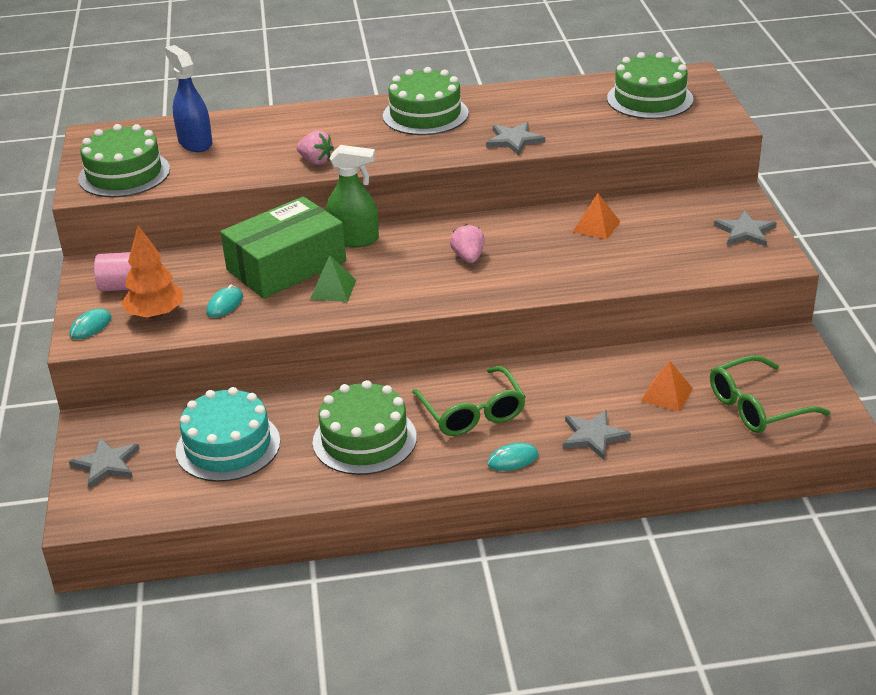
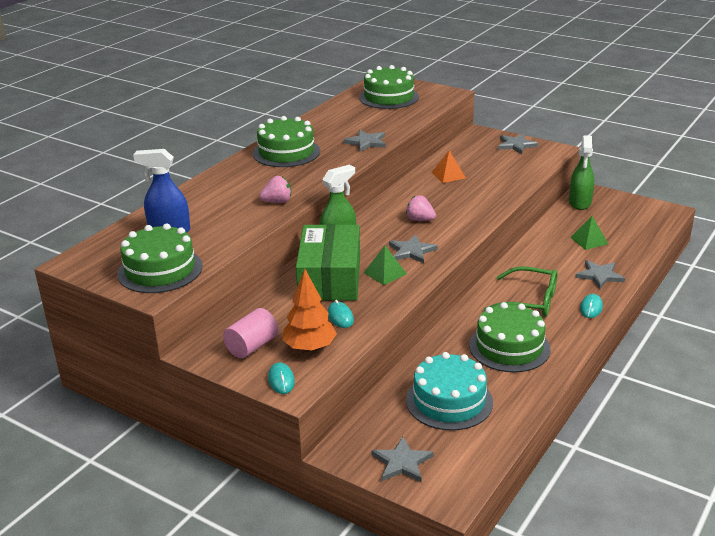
camera: 50 degrees left, 5 degrees down
orange pyramid [641,360,693,412] -> green pyramid [570,216,608,250]
green glasses [710,355,831,433] -> none
none -> grey star [389,235,438,263]
none -> green spray bottle [569,135,594,210]

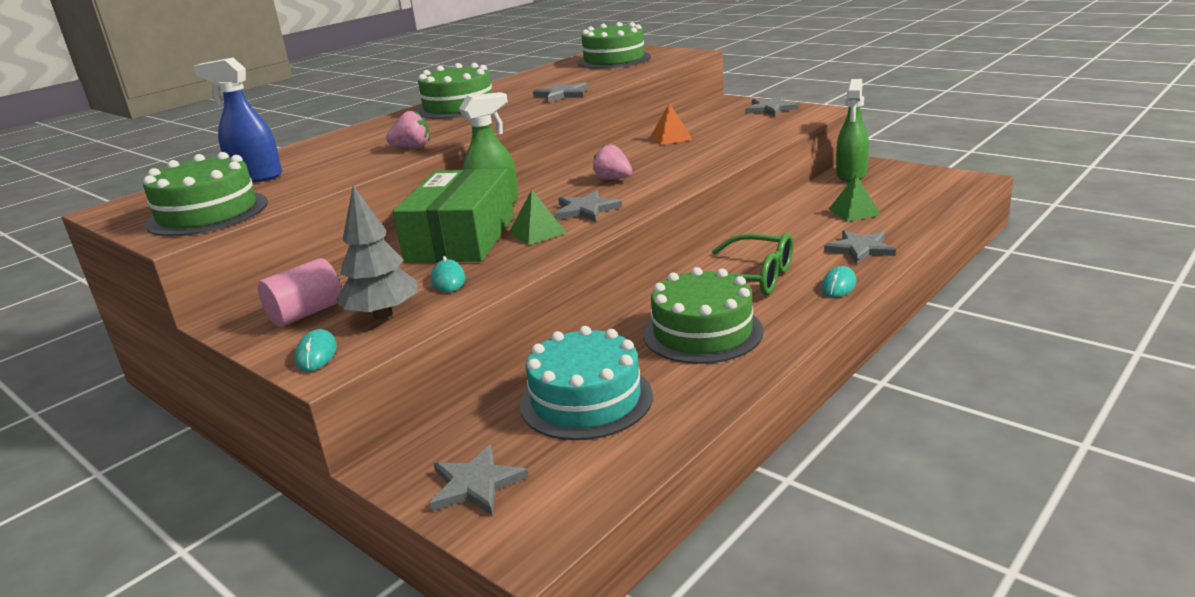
camera: 10 degrees right, 5 degrees down
orange tree [282,269,337,352] -> grey tree [336,185,417,320]

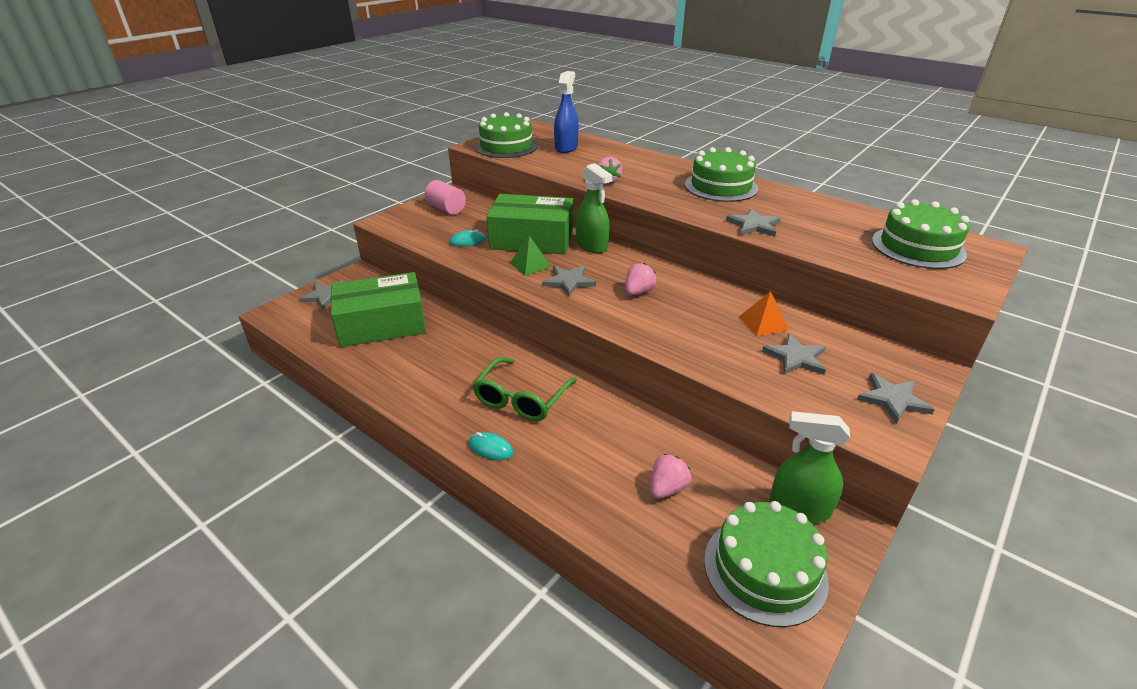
camera: 85 degrees right, 10 degrees up
turquoise mouse [295,329,337,372] -> none
grey tree [336,185,417,320] -> none
turquoise cake [520,326,653,440] -> green box [331,272,426,347]
green cake [643,267,764,364] -> green cake moved to [704,501,829,627]
grey star [824,230,896,264] -> grey star moved to [762,333,826,375]
green pyramid [829,175,881,222] -> pink strawberry [651,454,691,499]

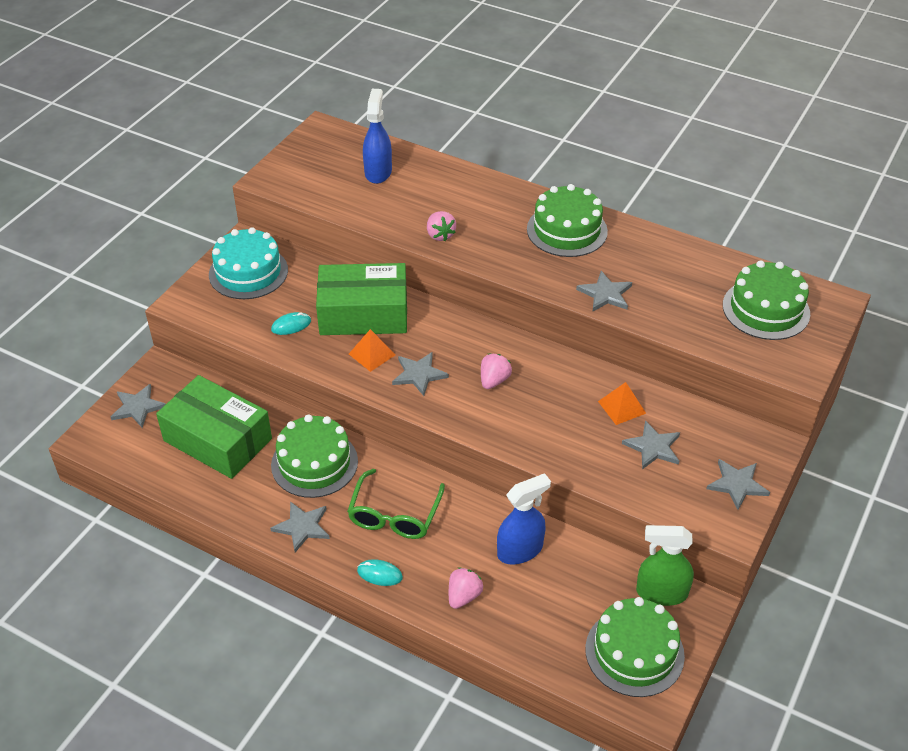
camera: 10 degrees left, 10 degrees up
green box [331,272,426,347] -> green box turned 60 degrees clockwise [156,375,272,479]
pink cylinder [425,180,466,215] -> turquoise cake [209,227,288,299]
green cake [475,112,538,158] -> green cake moved to [271,415,358,498]
green pyramid [510,236,551,276] -> orange pyramid [349,329,395,372]
green spray bottle [576,163,613,253] -> none
pink strawberry [651,454,691,499] -> pink strawberry moved to [449,567,483,609]
none -> grey star [270,501,330,552]
none -> blue spray bottle [497,473,551,565]

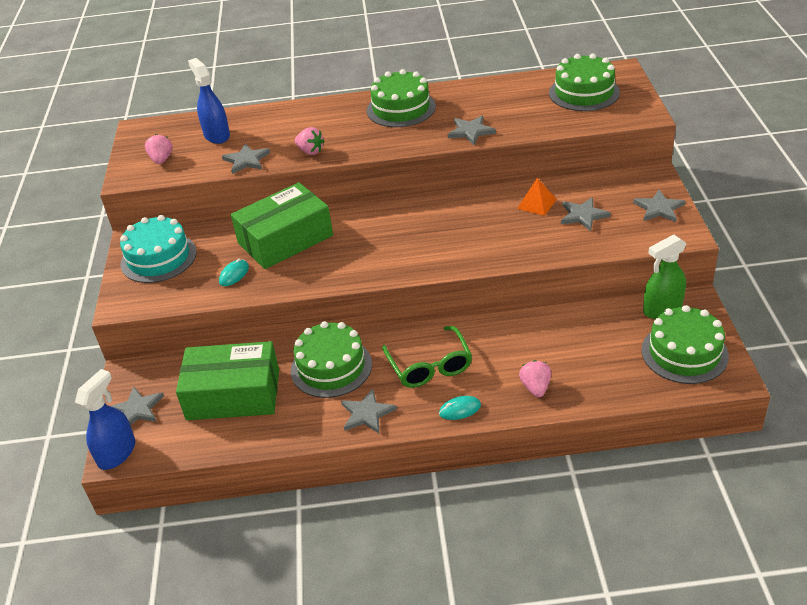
camera: 30 degrees left, 5 degrees down
orange pyramid [349,329,395,372] -> none
grey star [392,352,449,396] -> grey star moved to [222,143,270,174]
pink strawberry [481,354,512,389] -> pink strawberry moved to [145,134,173,164]
blue spray bottle [497,473,551,565] -> blue spray bottle moved to [75,369,135,470]

